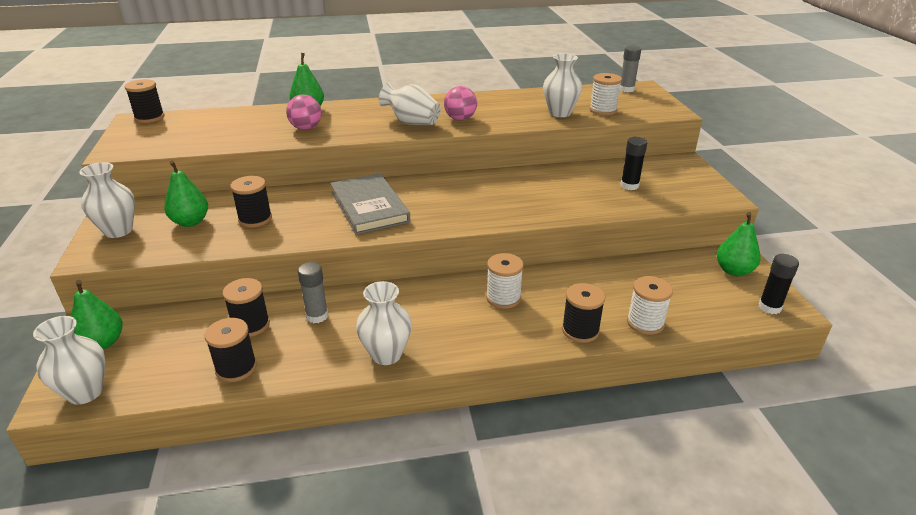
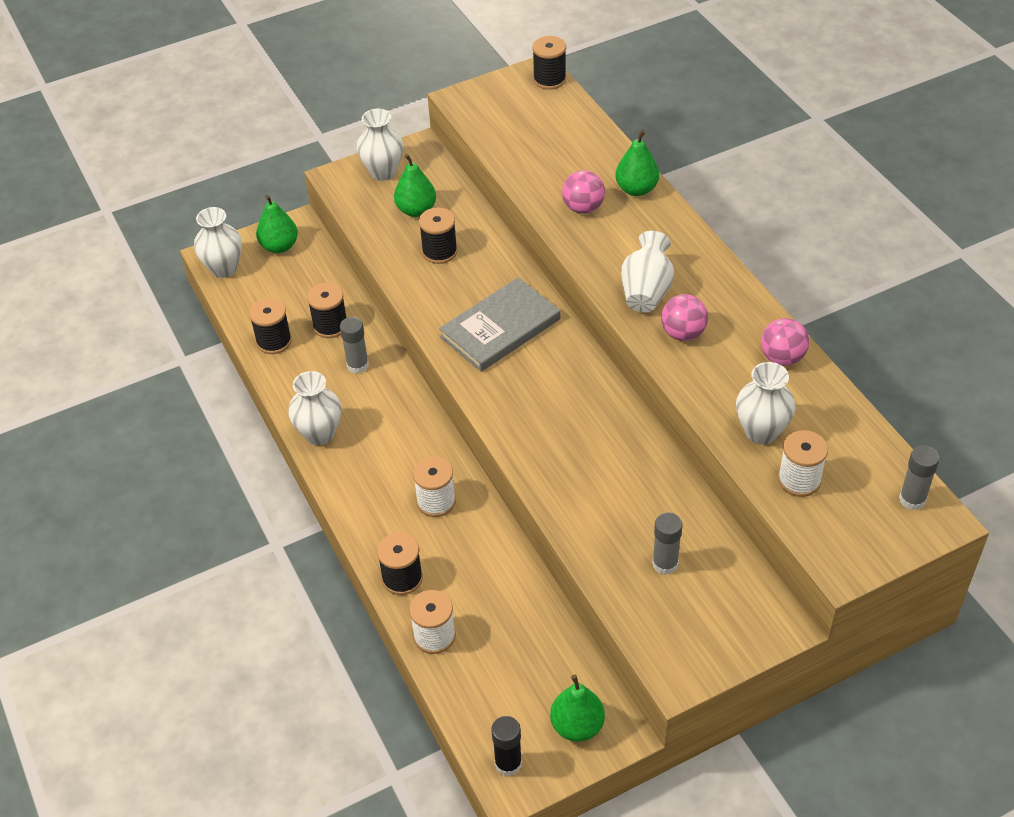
camera: 75 degrees right, 15 degrees up
black glue stick [621,137,647,190] -> grey glue stick [652,512,683,575]
none -> pink ball [761,318,809,366]

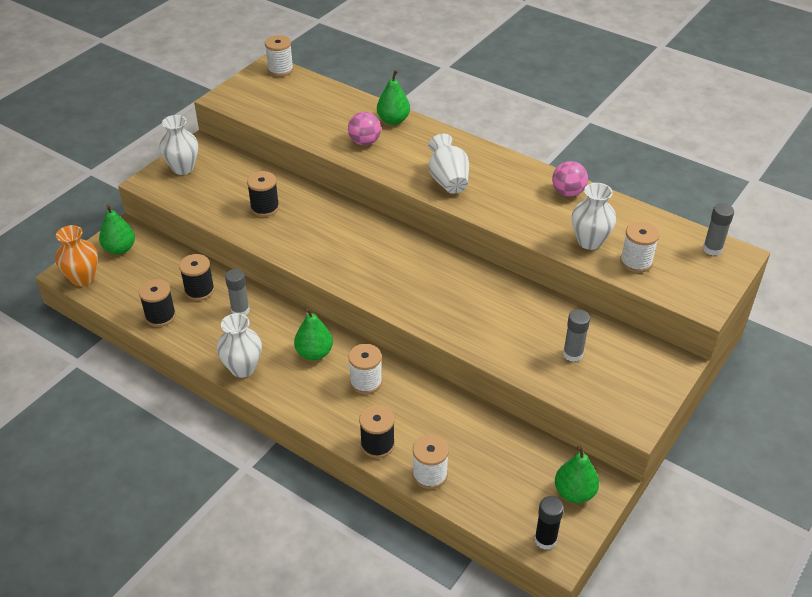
camera: 30 degrees left, 5 degrees down
white vase [194,207,242,278] -> orange vase [55,225,98,286]
green pear [394,154,436,217] -> green pear moved to [294,308,333,361]
grey book [439,277,560,372] -> none
black spool [532,36,566,90] -> white spool [265,35,294,77]
pink ball [661,294,708,341] -> none

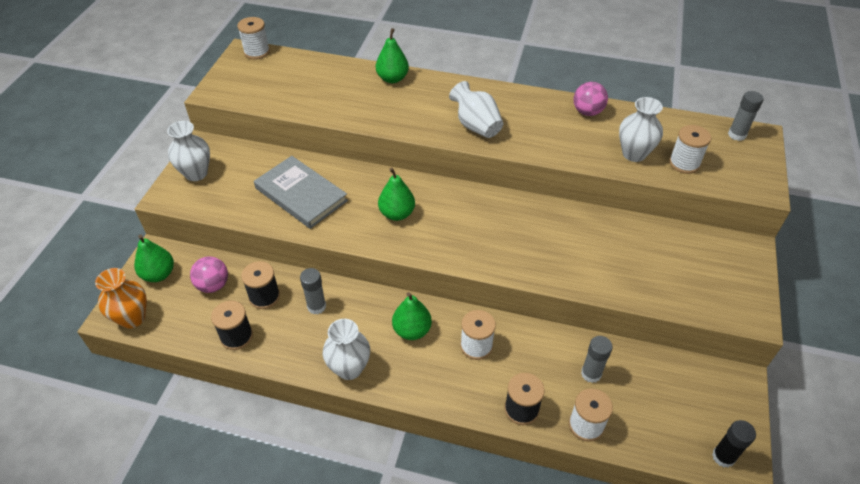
camera: 20 degrees left, 5 degrees up
black spool [247,171,279,217] -> grey book [254,156,348,229]
pink ball [348,112,381,145] -> pink ball moved to [190,257,228,293]
green pear [555,446,599,503] -> green pear moved to [378,168,415,221]
grey glue stick [563,309,590,362] -> grey glue stick moved to [581,336,613,383]

